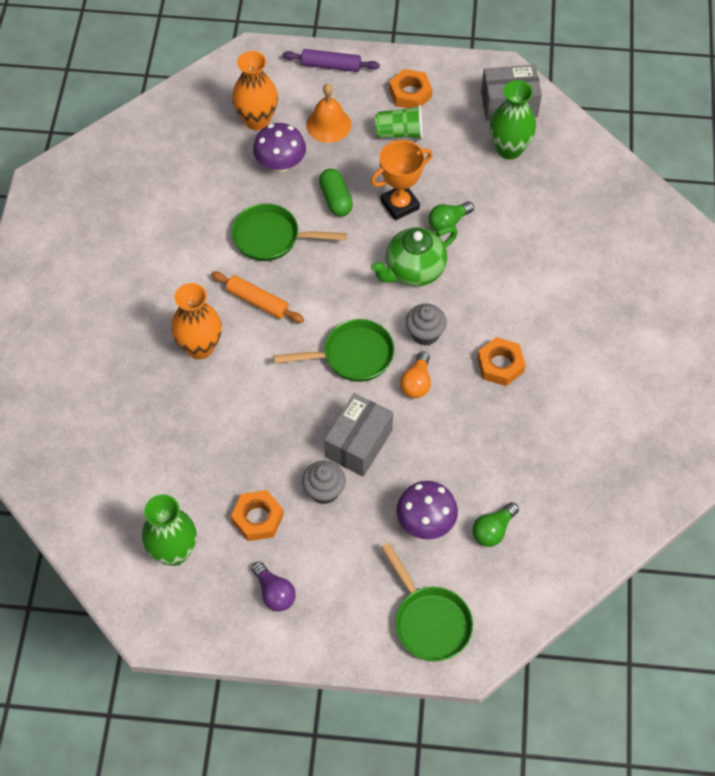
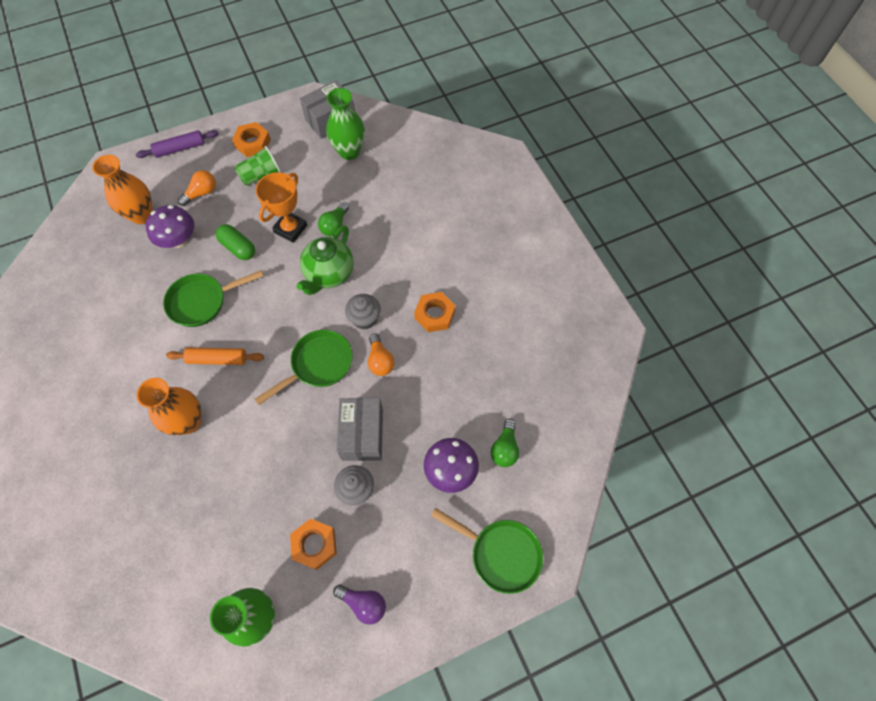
camera: 30 degrees left, 5 degrees up
orange bell [306,84,352,143] -> orange light bulb [177,170,216,206]

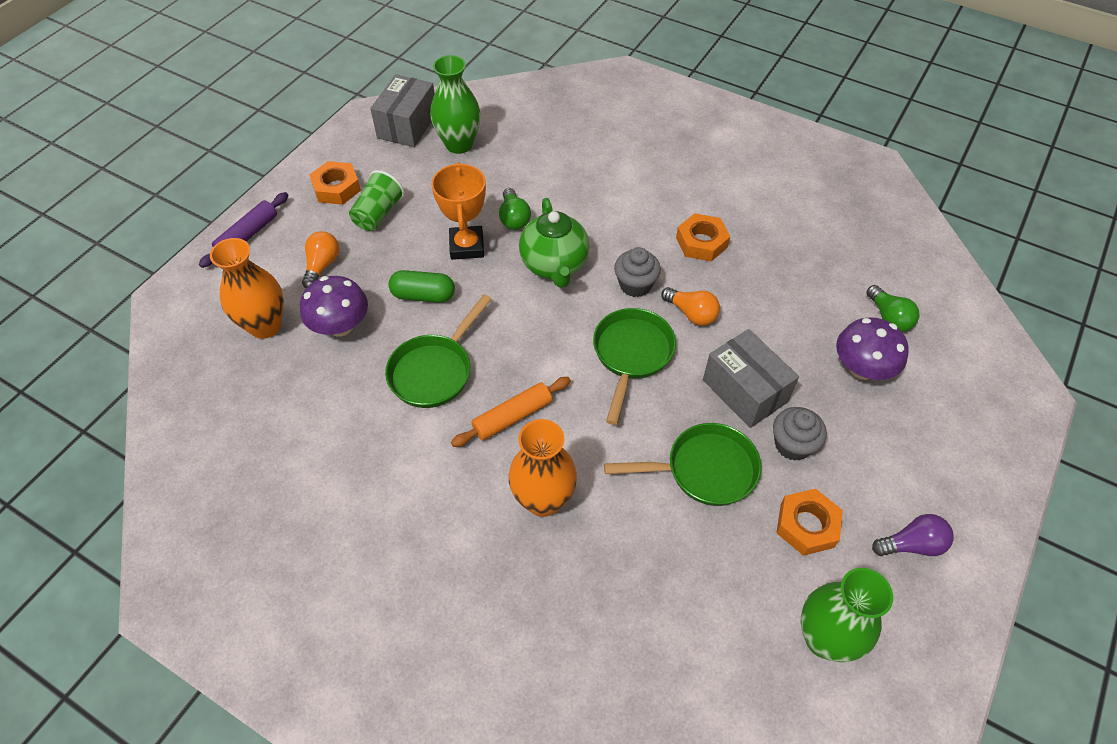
camera: 35 degrees left, 10 degrees down
green pan [431,508,543,594] -> green pan moved to [604,423,761,506]

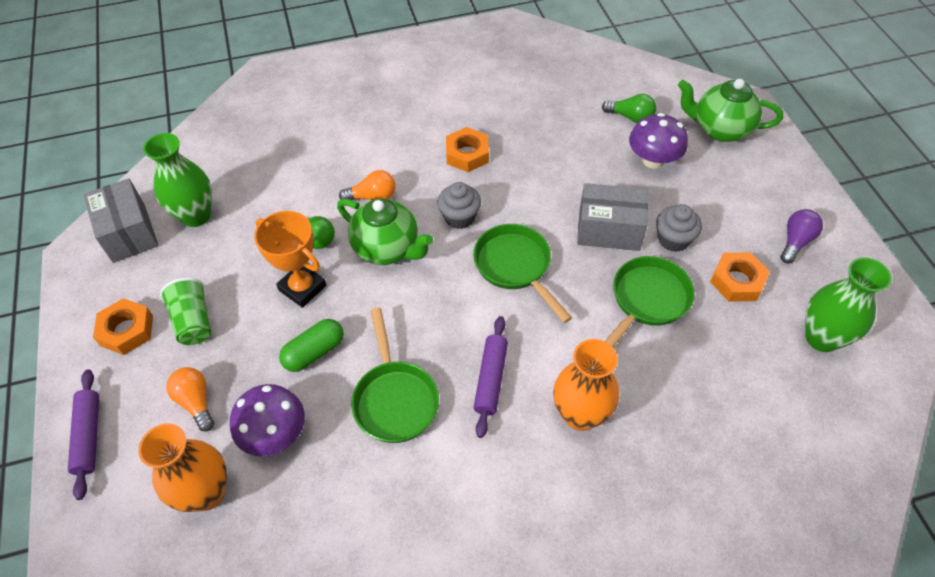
camera: 45 degrees left, 0 degrees up
orange rolling pin [451,377,571,447] -> purple rolling pin [474,316,508,438]
orange light bulb [661,287,720,326] -> orange light bulb moved to [339,170,396,200]
none -> green teapot [678,79,783,142]

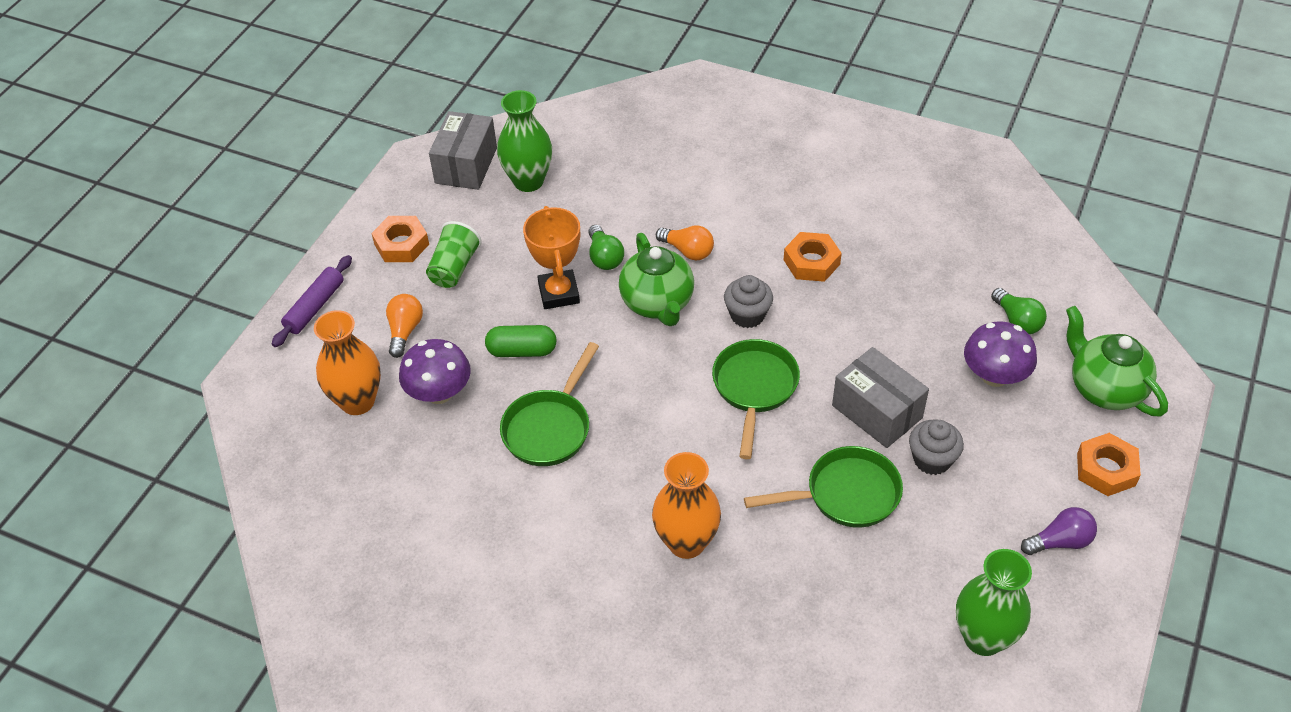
camera: 40 degrees right, 5 degrees down
purple rolling pin [474,316,508,438] -> none
orange nut [710,252,770,301] -> orange nut moved to [1077,433,1141,496]

